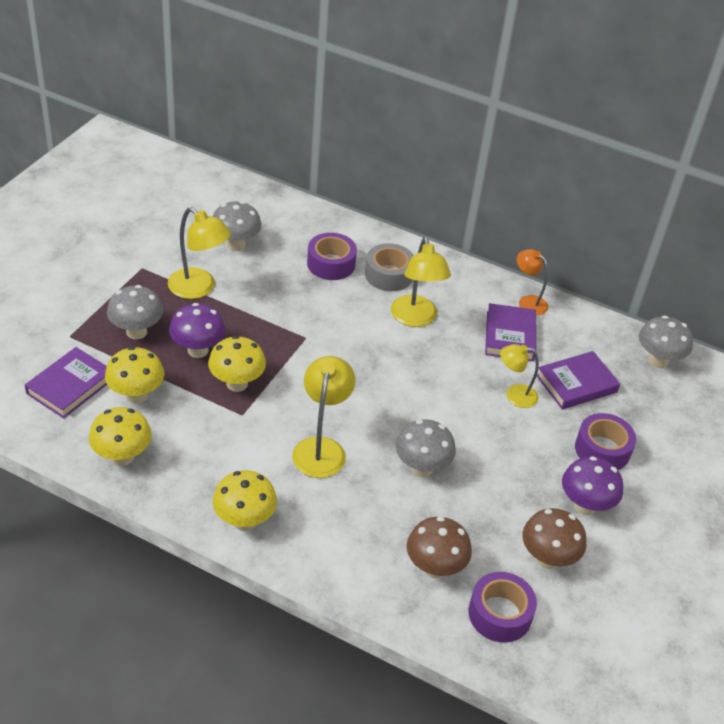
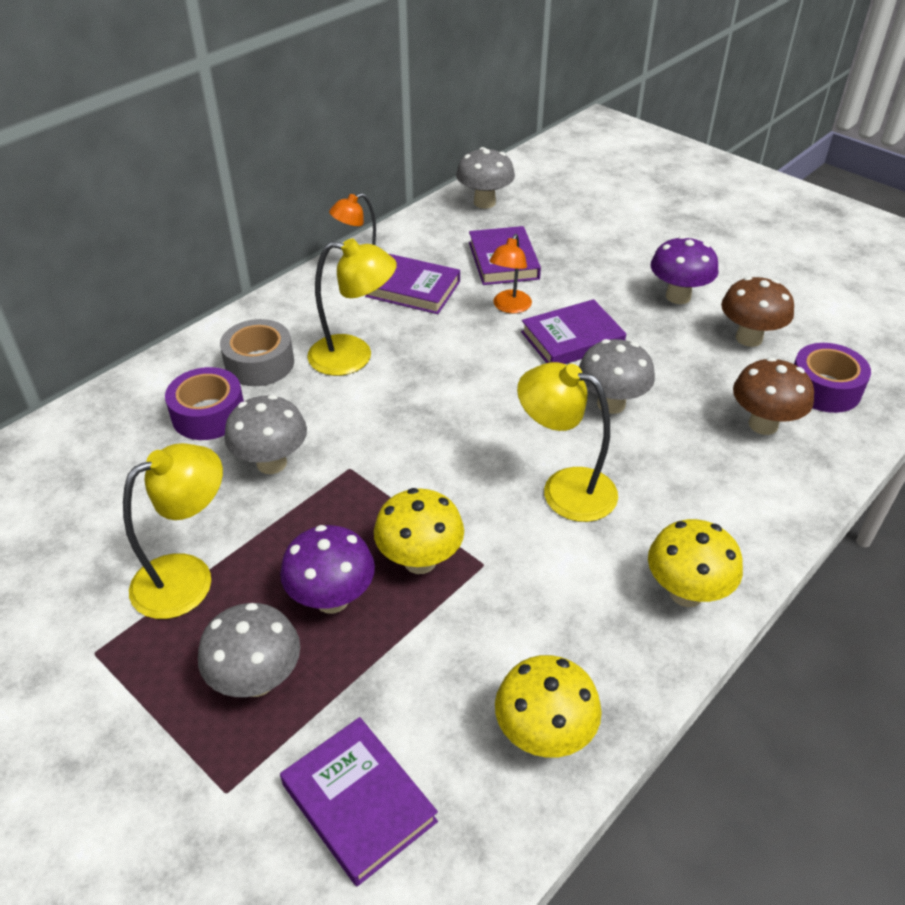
camera: 70 degrees left, 0 degrees up
yellow mushroom [105,347,164,404] -> none
grey mushroom [213,201,262,251] -> grey mushroom moved to [224,395,307,474]
yellow lamp [500,344,539,408] -> orange lamp [489,234,532,313]
purple tape [575,413,636,470] -> none
none -> purple book [521,299,626,364]

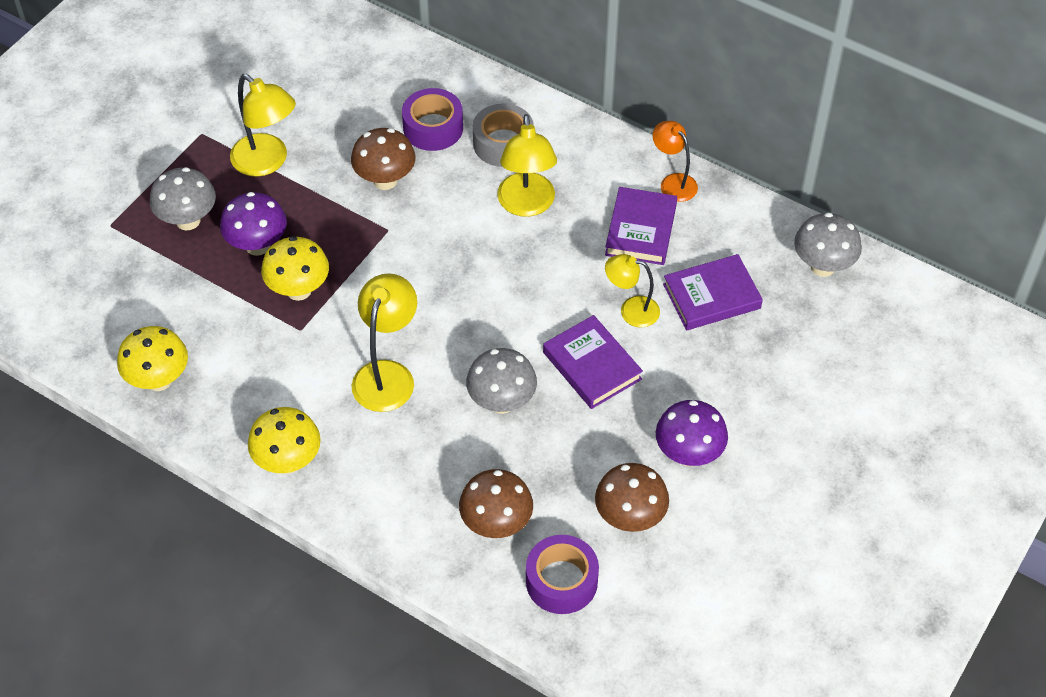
camera: 80 degrees right, 10 degrees up
grey mushroom [224,395,307,474] -> brown mushroom [351,128,416,190]
purple book [280,717,438,886] -> none
orange lamp [489,234,532,313] -> yellow lamp [605,254,660,328]

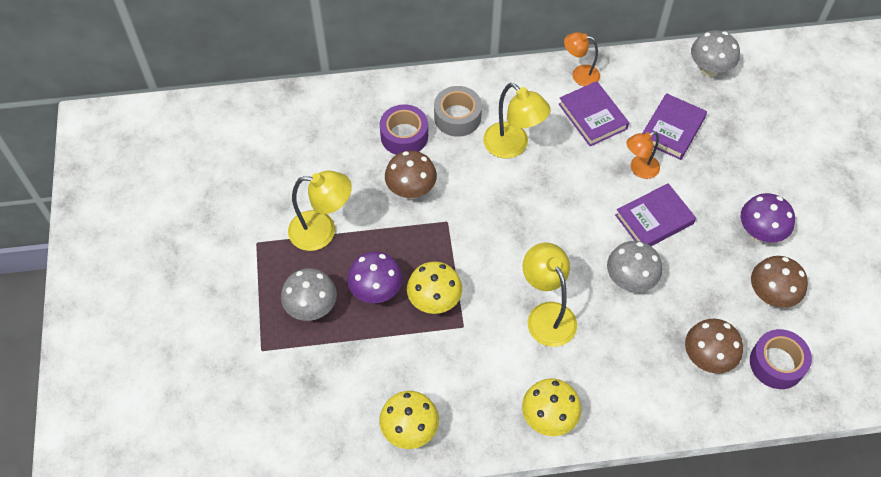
camera: 40 degrees left, 5 degrees up
purple book [543,315,643,409] -> purple book turned 45 degrees counterclockwise [615,183,696,246]
yellow lamp [605,254,660,328] -> orange lamp [626,131,660,179]

